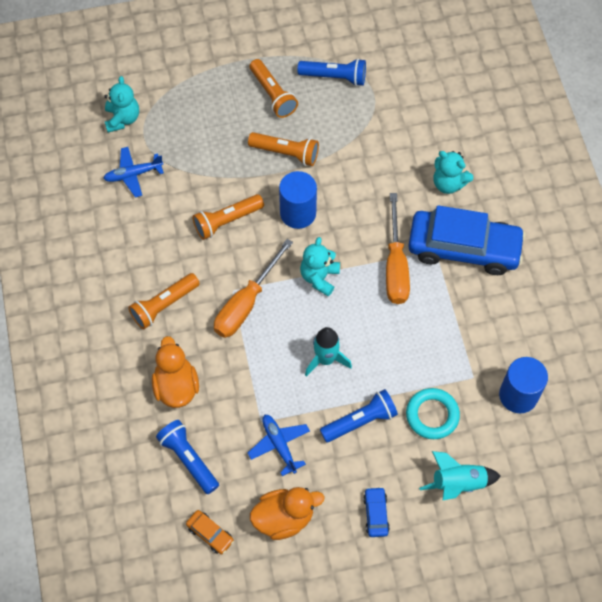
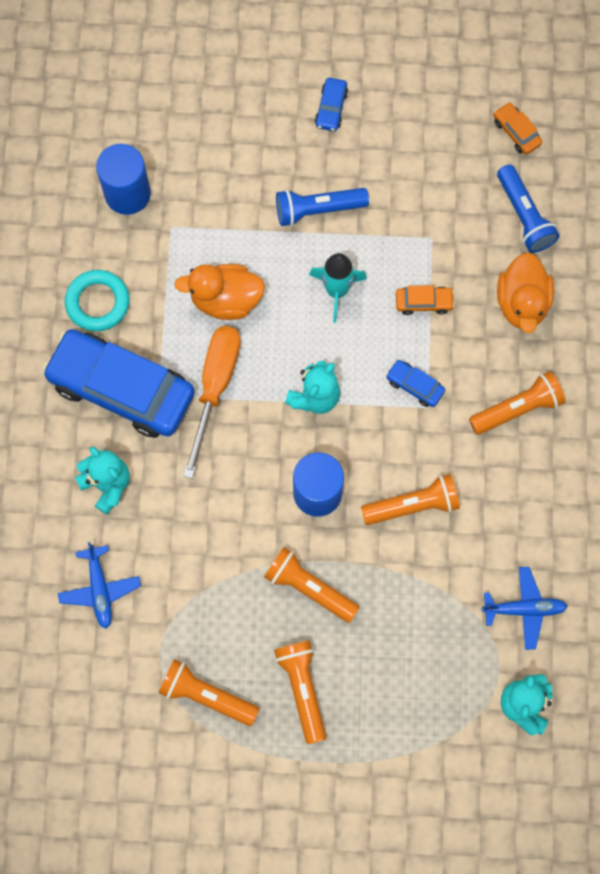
camera: 165 degrees left, 10 degrees up
orange screwdriver [214,239,293,338] -> blue car [386,360,445,407]
blue plane [248,415,310,476] -> blue plane moved to [58,542,141,629]
orange duck [250,487,324,540] -> orange duck moved to [174,264,265,320]
blue flashlight [298,59,366,86] -> orange flashlight [158,659,259,726]
turquoise ring [406,388,460,439] -> turquoise ring moved to [65,270,129,331]
turquoise rocket [419,451,501,500] -> none
none -> orange car [396,285,455,315]

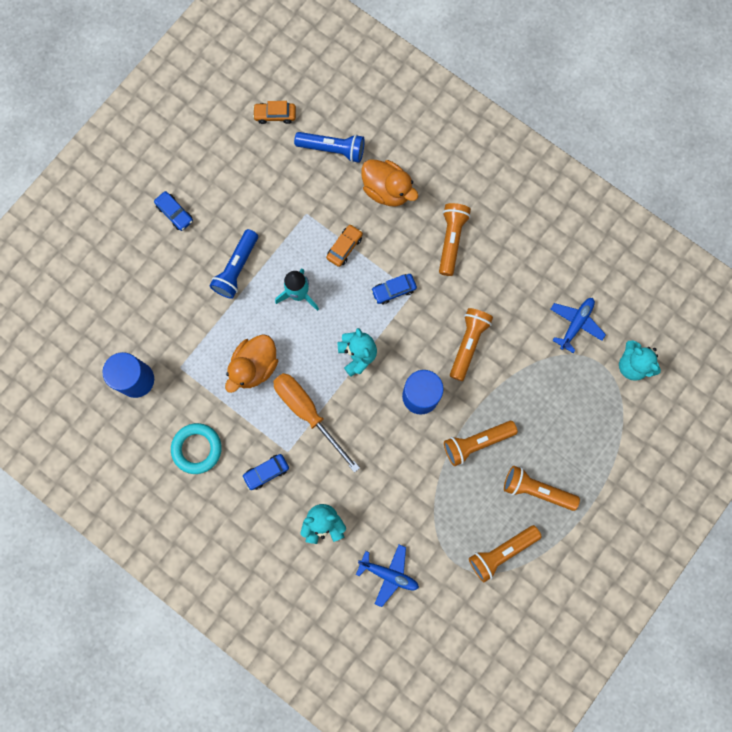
camera: 55 degrees left, 5 degrees up
blue car [42,329,195,438] -> blue car [242,454,289,490], size x0.40

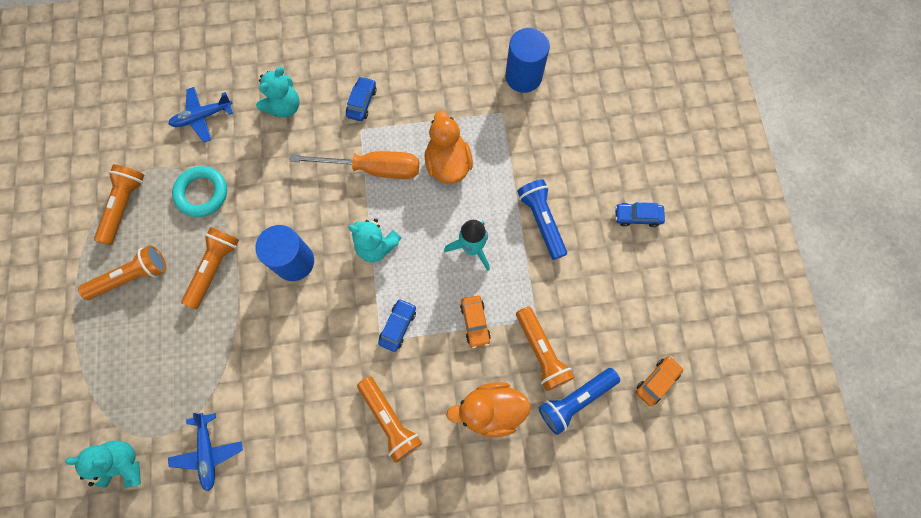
camera: 135 degrees right, 5 degrees down
turquoise ring [171,423,222,474] -> turquoise ring moved to [172,166,227,217]
orange flashlight [450,308,493,381] -> orange flashlight moved to [516,306,575,391]

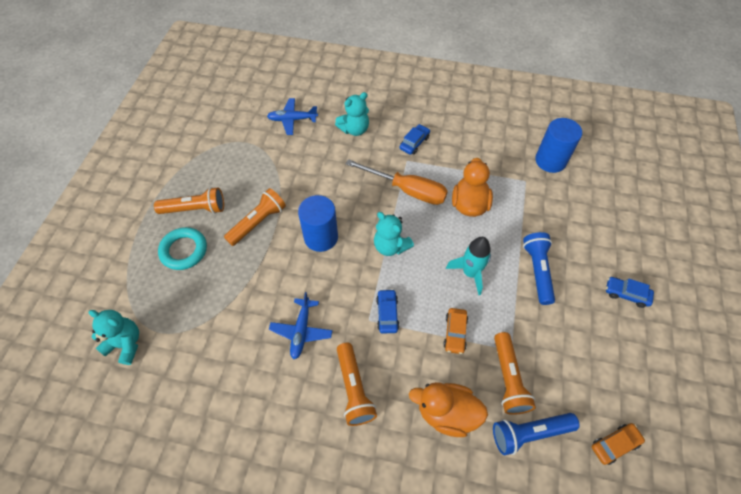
camera: 20 degrees right, 15 degrees down
orange flashlight [94,164,144,245] -> none
blue plane [168,413,243,492] -> blue plane moved to [269,292,333,359]
turquoise ring [172,166,227,217] -> turquoise ring moved to [158,227,207,270]
blue car [378,299,416,352] -> blue car turned 45 degrees counterclockwise [376,289,399,334]

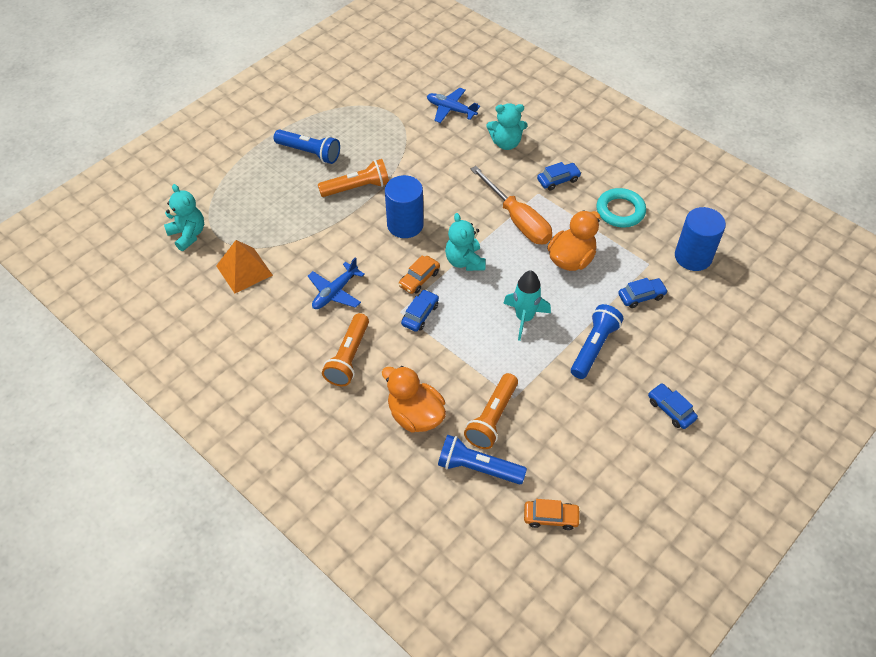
camera: 30 degrees right, 5 degrees down
orange flashlight [154,187,224,214] -> blue flashlight [273,129,340,164]
turquoise ring [158,227,207,270] -> turquoise ring moved to [597,188,646,228]
orange car [443,308,468,354] -> orange car moved to [399,255,440,294]
none -> orange pyramid [216,240,273,294]
none -> blue car [618,278,668,308]

